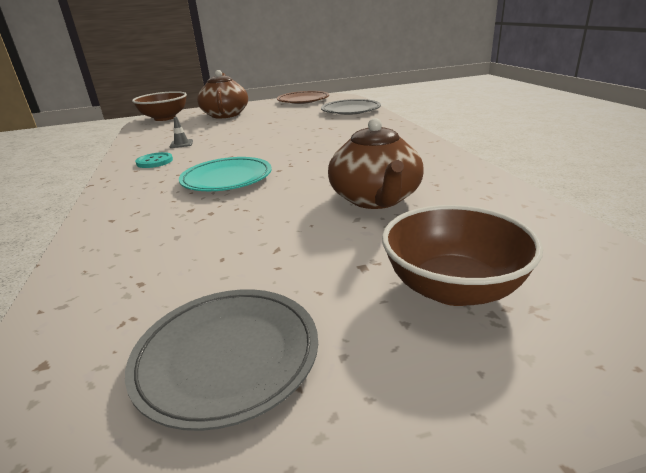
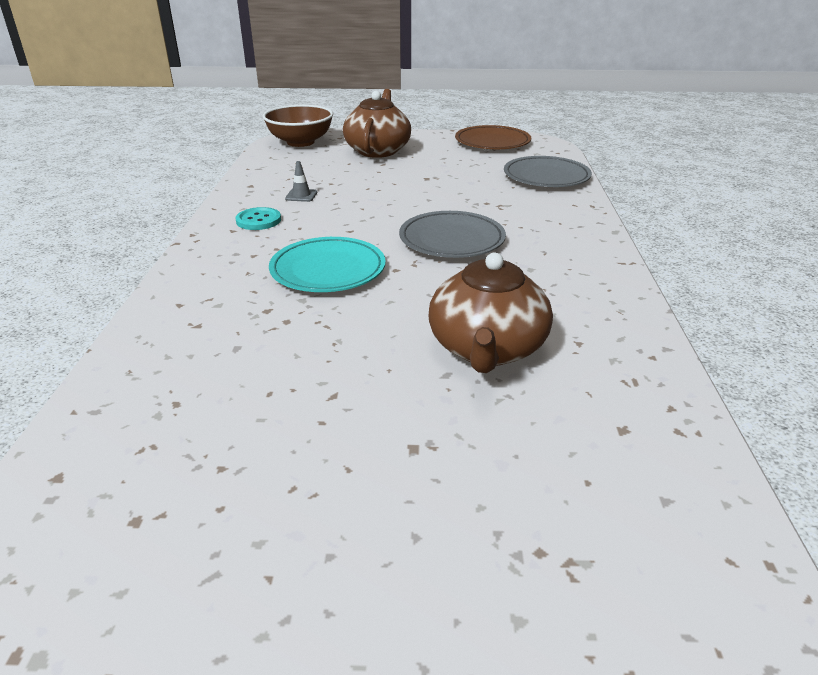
camera: 15 degrees right, 5 degrees up
grey plate [125,290,318,431] -> grey plate moved to [399,211,506,258]
brown bowl [382,205,543,306] -> none

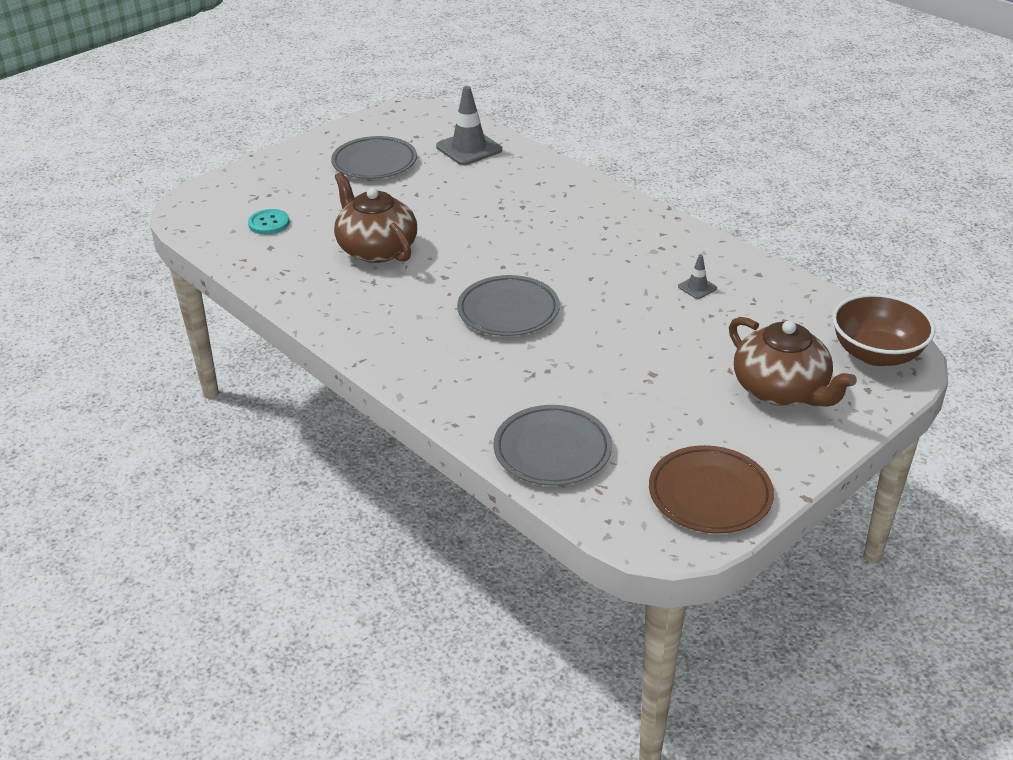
camera: 135 degrees right, 5 degrees up
turquoise button [236,207,281,230] -> turquoise button moved to [248,209,290,235]
turquoise plate [269,237,386,292] -> none
none -> grey plate [331,136,417,179]
none -> grey traffic cone [436,86,502,165]

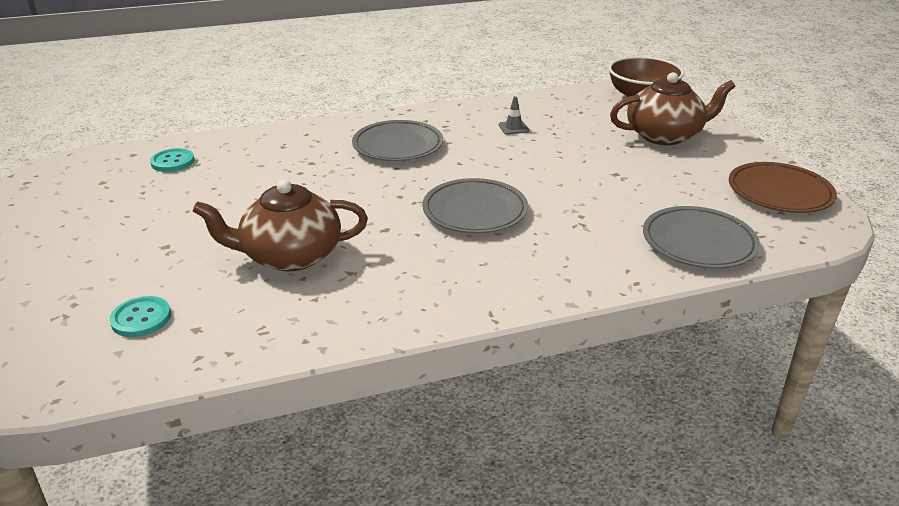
camera: 65 degrees left, 5 degrees down
grey plate [331,136,417,179] -> grey plate moved to [352,120,443,161]
grey traffic cone [436,86,502,165] -> turquoise button [150,148,195,172]

